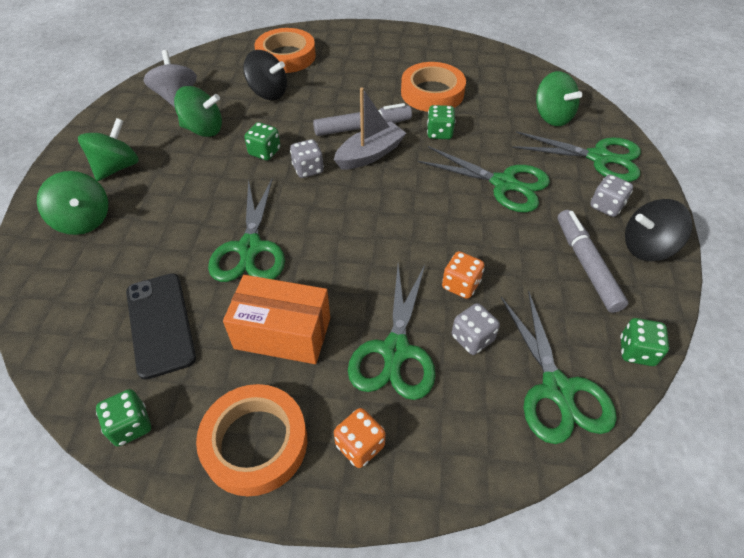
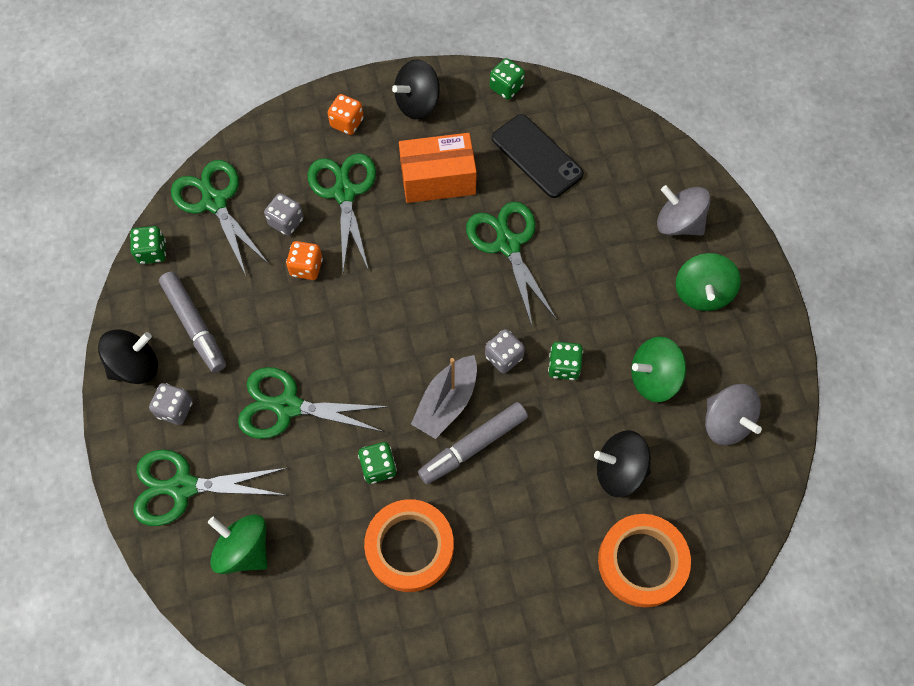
camera: 160 degrees right, 15 degrees up
green spinning top [37,171,108,235] -> grey spinning top [657,185,711,235]
orange tape [196,384,307,496] -> black spinning top [392,59,440,119]

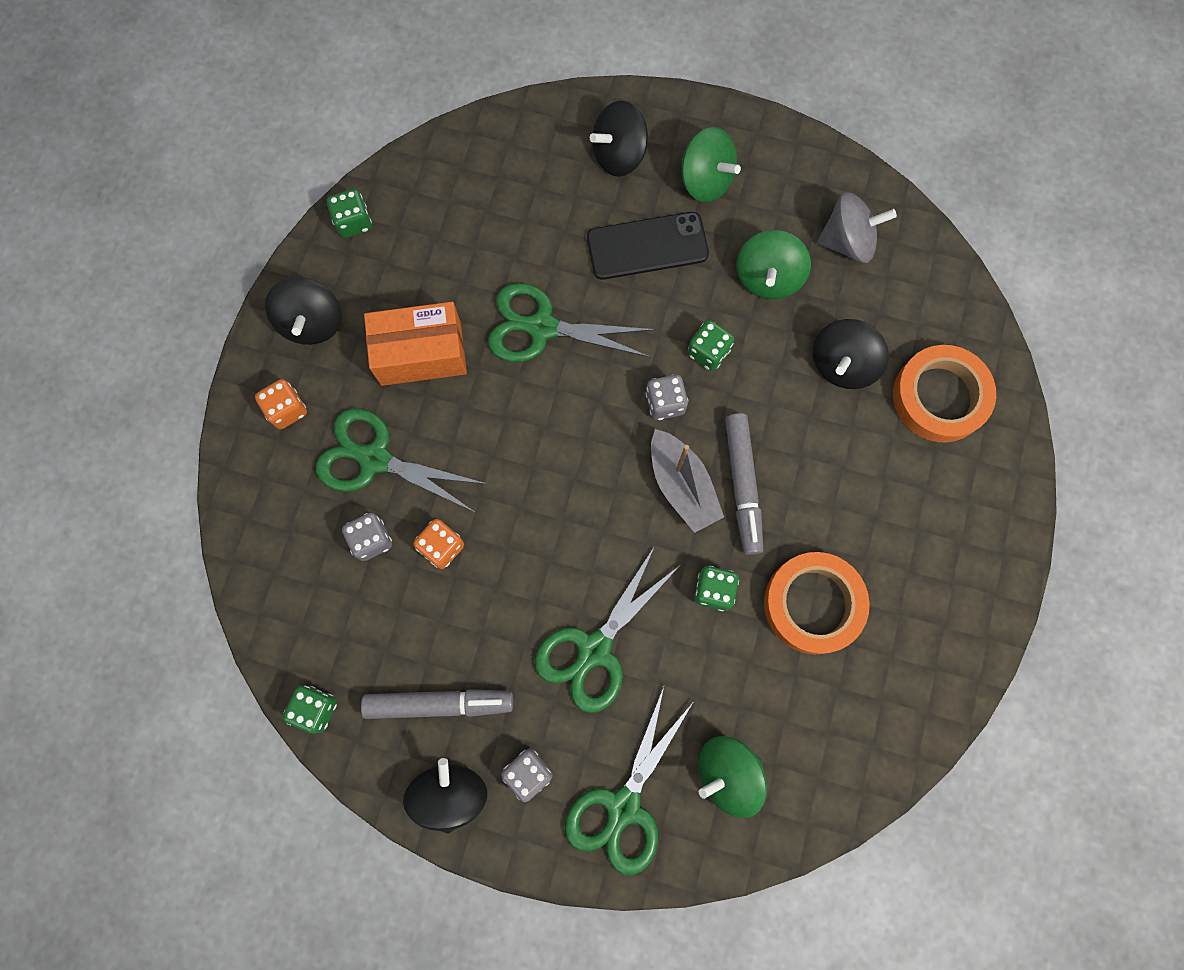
camera: 60 degrees left, 10 degrees up
green scissors [171,160,269,275] -> none
orange box [399,133,477,203] -> orange box turned 60 degrees clockwise [364,302,467,386]
black phone [492,114,584,198] -> black phone moved to [587,212,709,280]
grey spinning top [657,185,711,235] -> black spinning top [590,101,648,177]

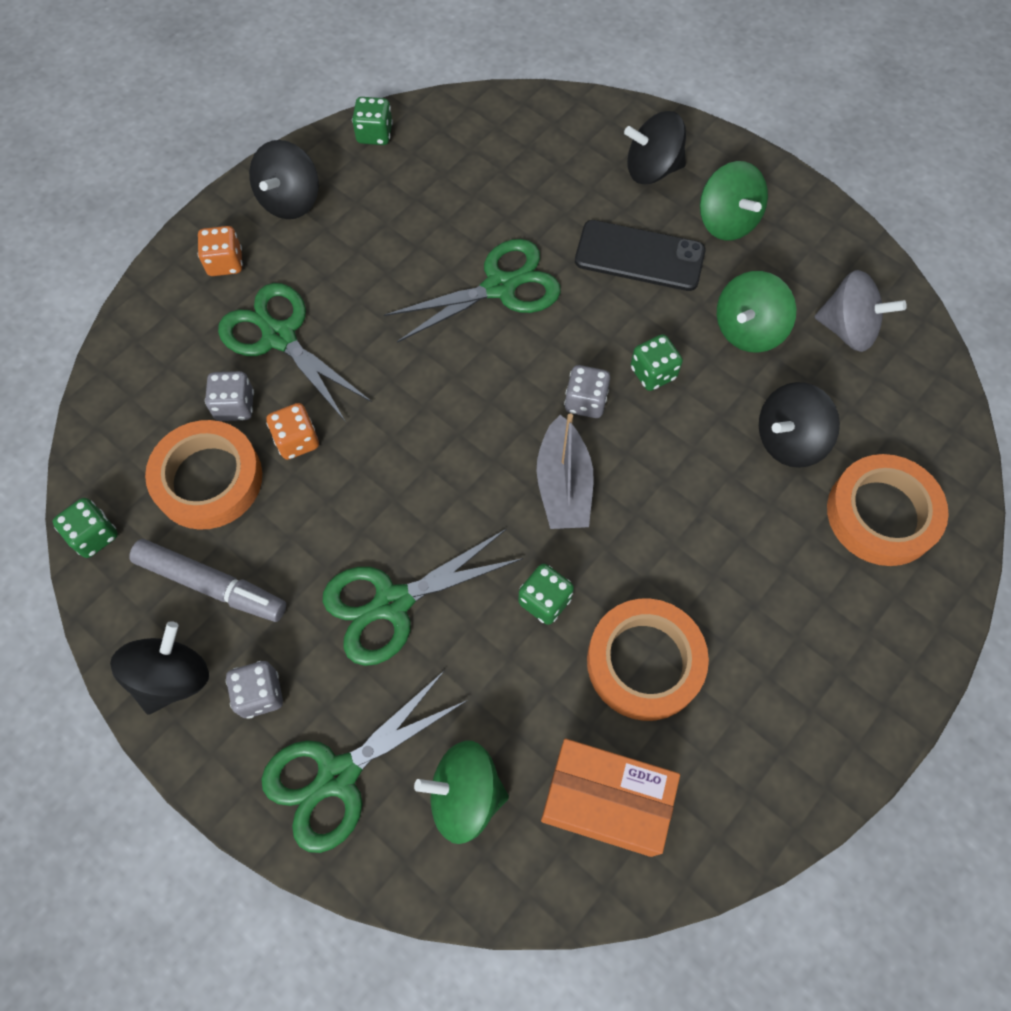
camera: 25 degrees right, 10 degrees down
orange box [364,302,467,386] -> orange box moved to [541,739,680,857]
green scissors [488,283,656,362] -> green scissors turned 120 degrees clockwise [384,239,561,343]
grey marker [725,413,763,555] -> none
none -> orange tape [145,420,262,530]

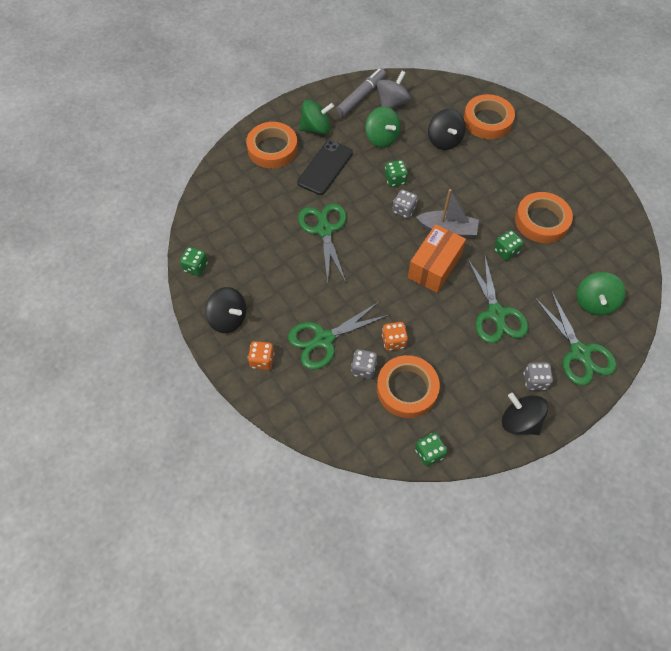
camera: 75 degrees left, 5 degrees down
grey marker [129,539,286,622] -> grey marker moved to [336,68,386,116]
orange box [541,739,680,857] -> orange box moved to [408,224,466,293]
black spinning top [624,111,686,184] -> orange tape [246,122,298,168]

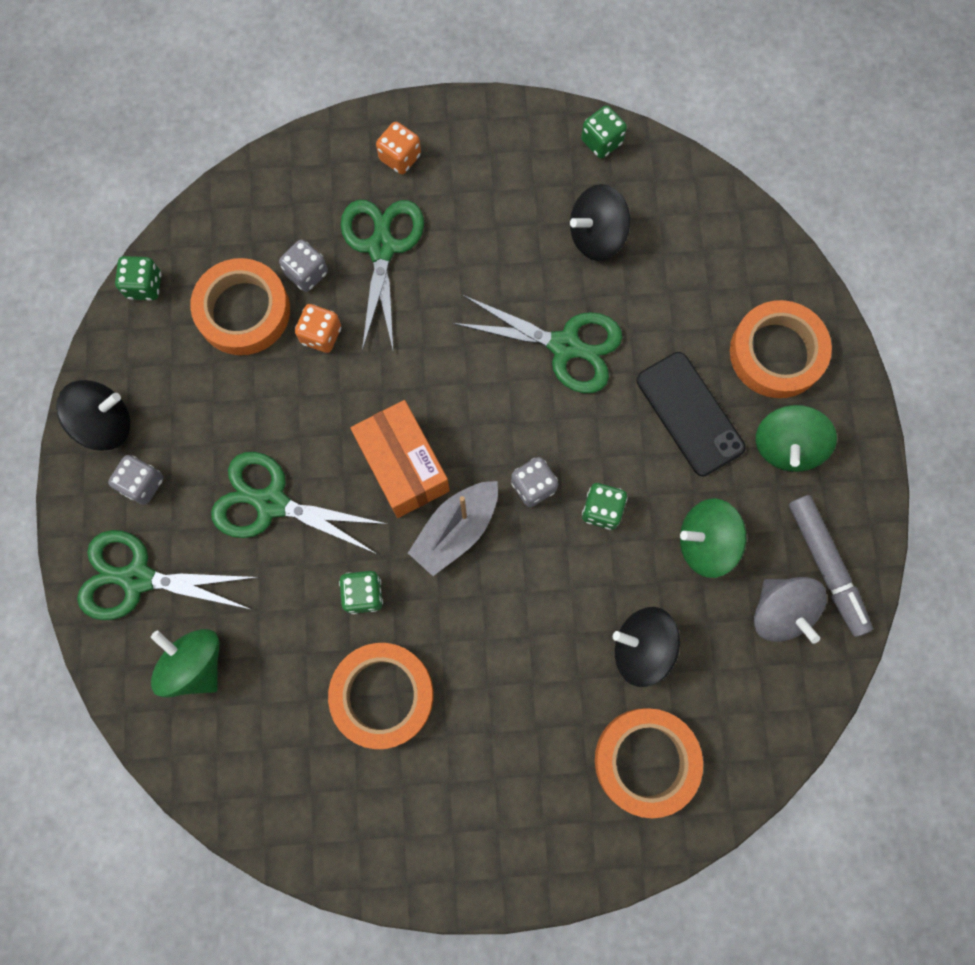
camera: 120 degrees right, 15 degrees up
black spinning top [205,287,246,333] -> black spinning top moved to [570,184,630,261]

